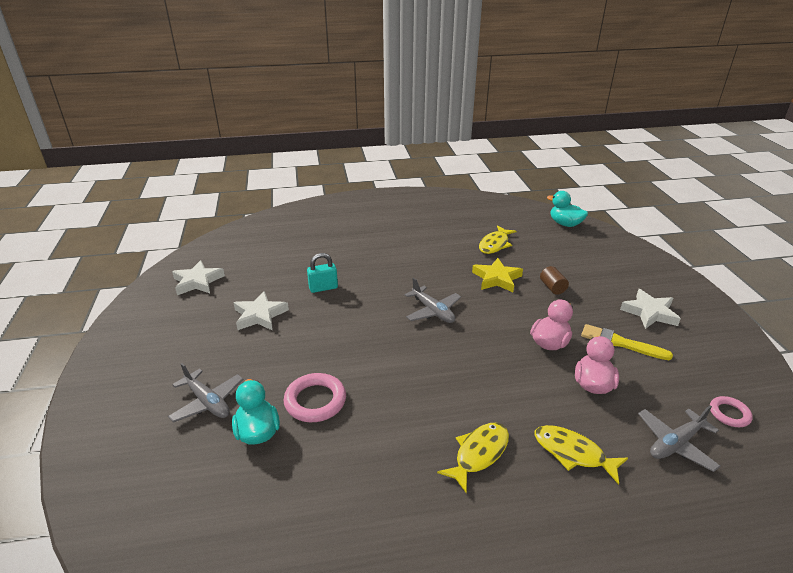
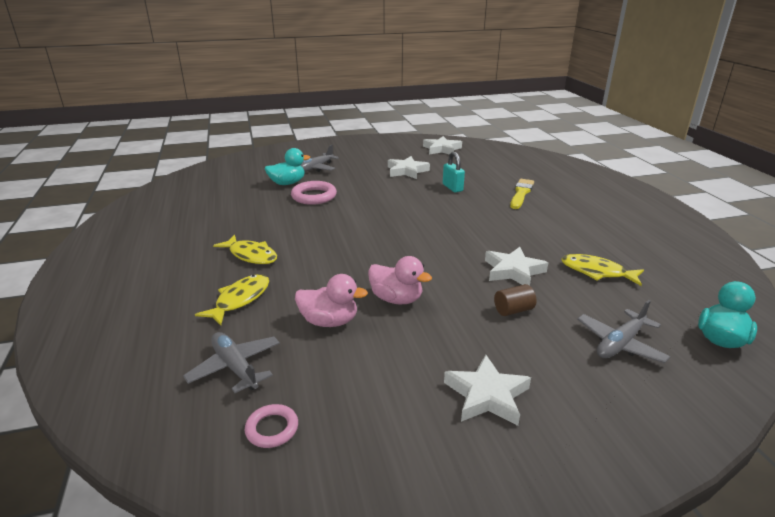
camera: 85 degrees right, 5 degrees down
grey plane [405,278,461,323] -> grey plane moved to [578,300,670,363]
yellow star [472,258,523,292] -> white star [485,247,548,285]
yellow brush [581,324,673,360] -> yellow brush moved to [510,179,534,209]

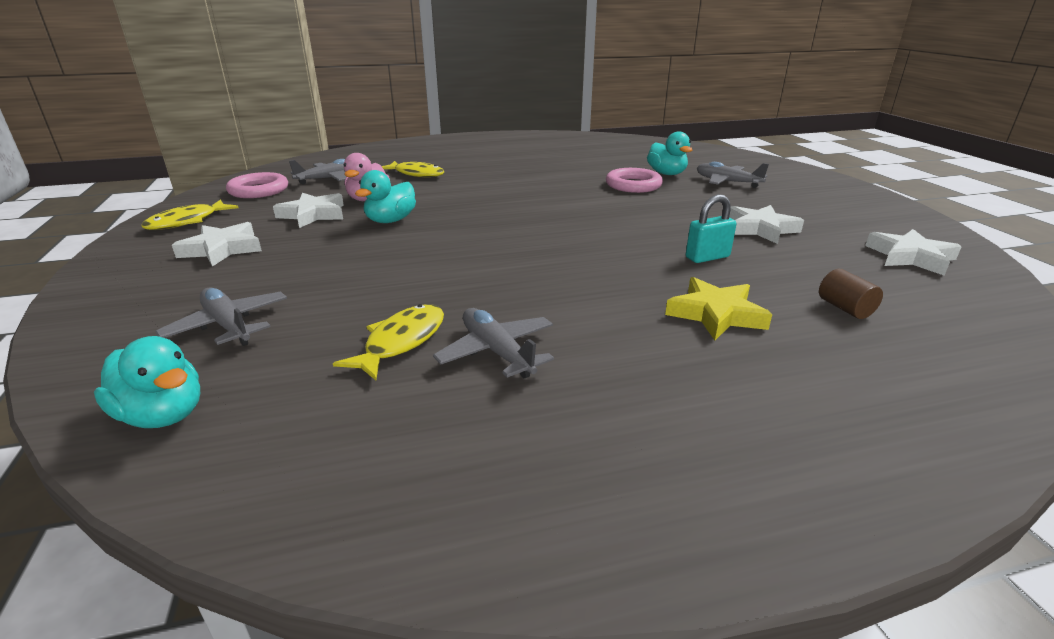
camera: 90 degrees right, 0 degrees up
yellow fish [213,235,277,264] -> yellow fish moved to [141,200,238,230]
pink ring [245,404,298,448] -> pink ring [226,172,288,198], size x1.66
pink duck [368,256,432,304] -> turquoise duck [355,170,416,223]
white star [485,247,548,285] -> white star moved to [273,193,344,228]
brown cylinder [494,284,536,316] -> brown cylinder moved to [819,269,883,319]
yellow brush [510,179,534,209] -> yellow star [665,277,772,340]
none -> grey plane [433,308,554,378]

